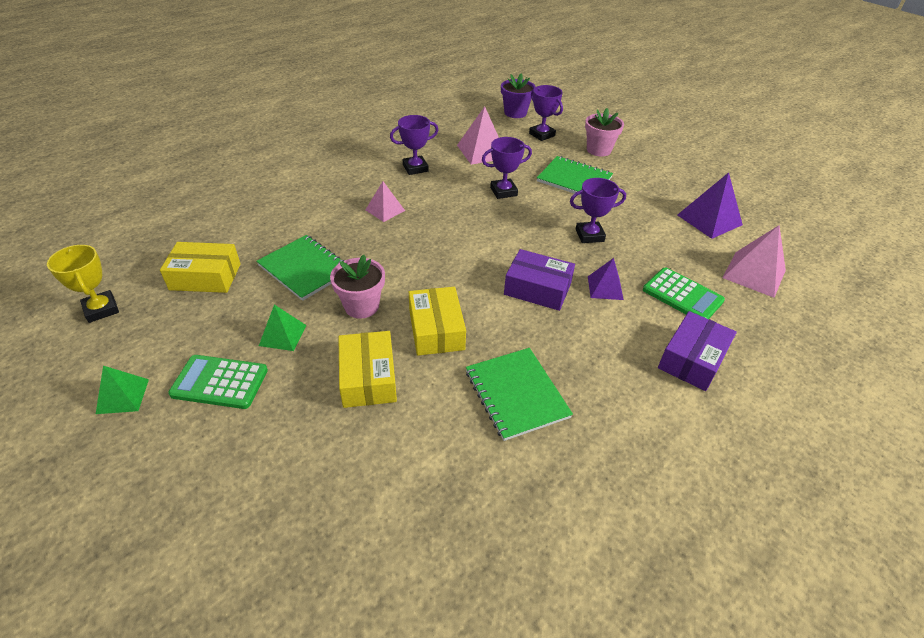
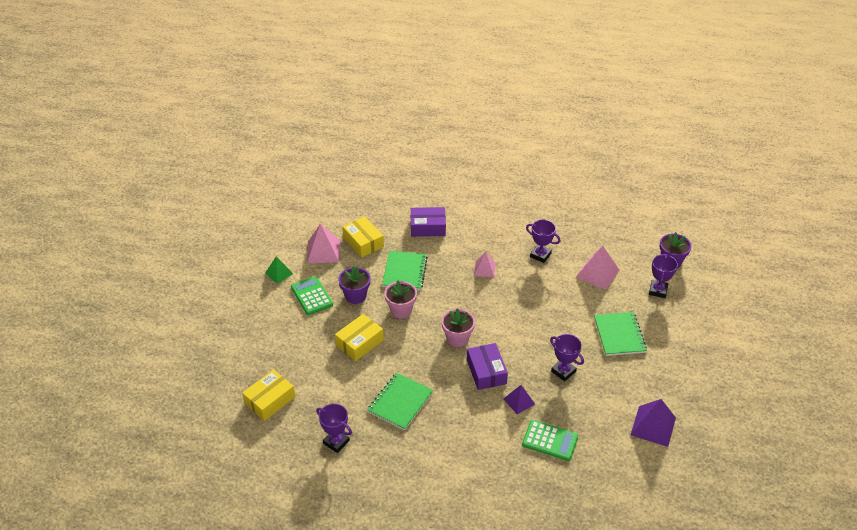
camera: 55 degrees right, 0 degrees up
yellow trophy [47,245,119,323] -> none
green pyramid [259,305,306,351] -> purple flower pot [338,266,371,304]
yellow box [409,287,466,356] -> yellow box moved to [242,369,295,421]
purple trophy [482,137,532,199] -> purple trophy moved to [316,404,352,453]
pink flower pot [585,108,624,156] -> pink flower pot moved to [441,308,475,347]
green calculator [643,267,725,319] -> green calculator turned 75 degrees counterclockwise [522,420,578,461]
purple box [658,311,737,391] -> purple box moved to [411,207,446,237]
pink pyramid [722,225,786,298] -> pink pyramid moved to [307,224,340,264]

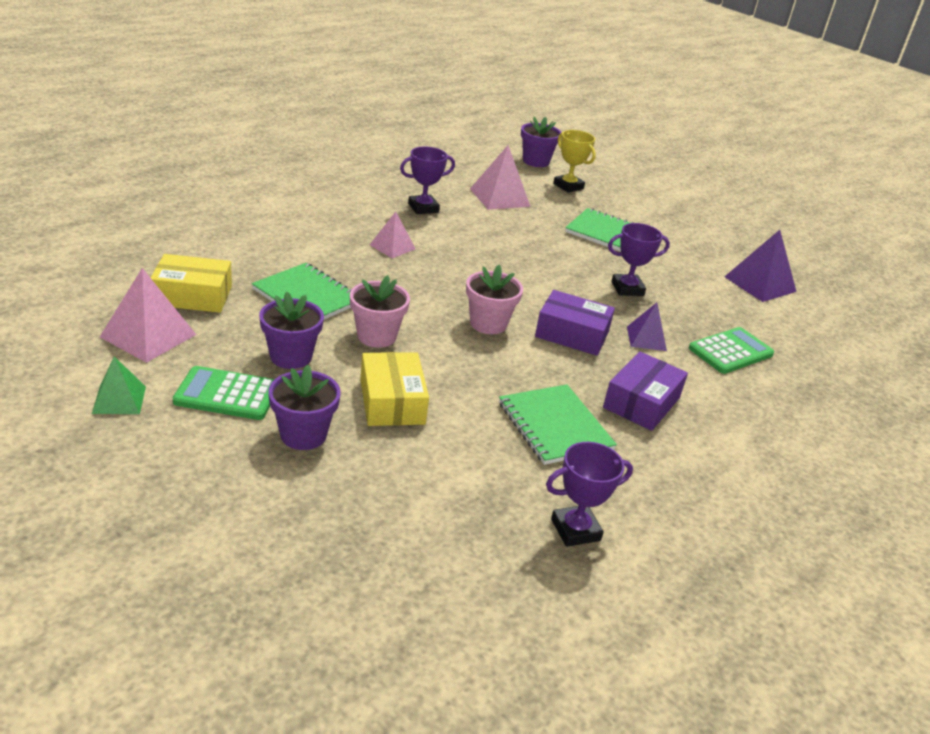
camera: 60 degrees left, 10 degrees down
yellow box [242,369,295,421] -> none
purple box [411,207,446,237] -> purple box moved to [603,352,688,431]
purple trophy [649,254,678,298] -> yellow trophy [553,130,596,193]
none -> purple flower pot [268,365,341,450]

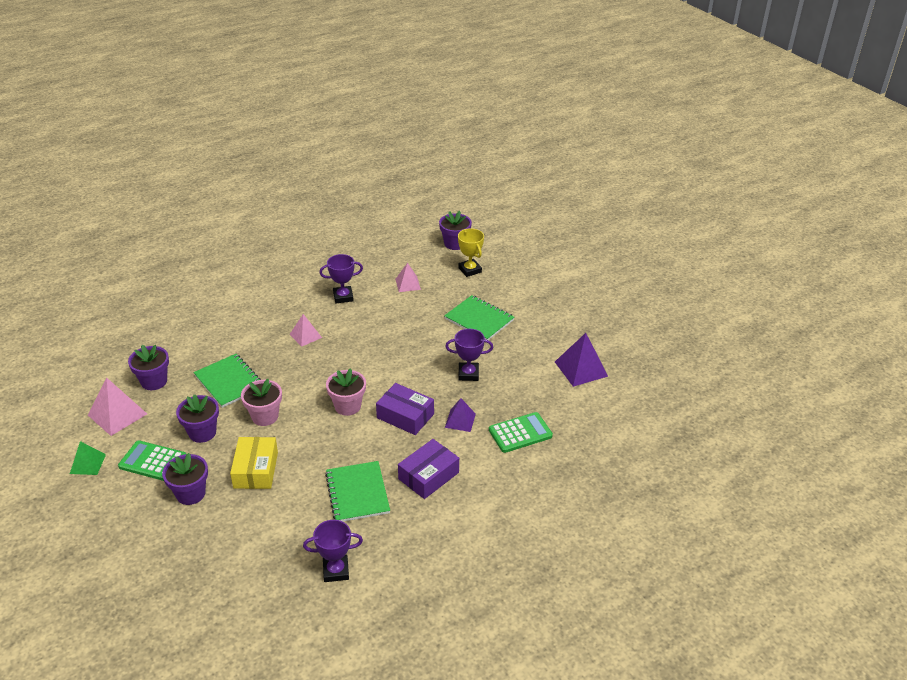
camera: 15 degrees right, 5 degrees up
yellow box [151,254,232,313] -> purple flower pot [128,345,169,390]
pink pyramid [470,145,531,210] -> pink pyramid [395,263,421,292], size x0.62

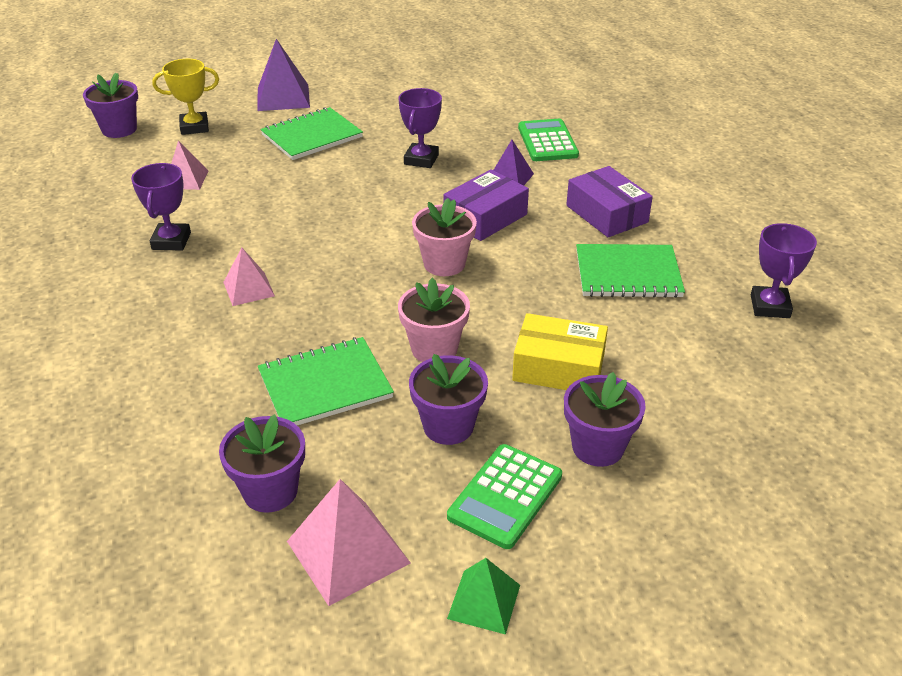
camera: 75 degrees left, 0 degrees up
purple pyramid [555,333,608,387] -> purple pyramid moved to [257,39,310,111]

